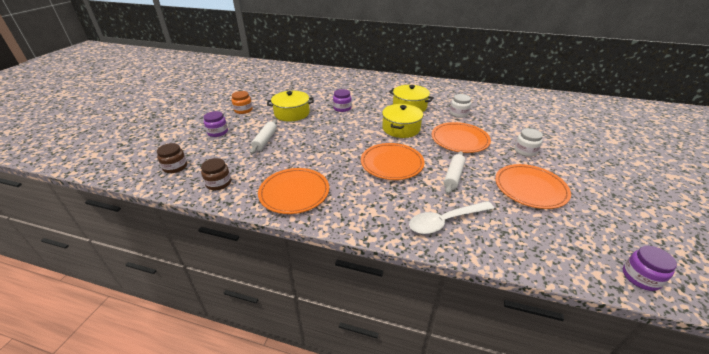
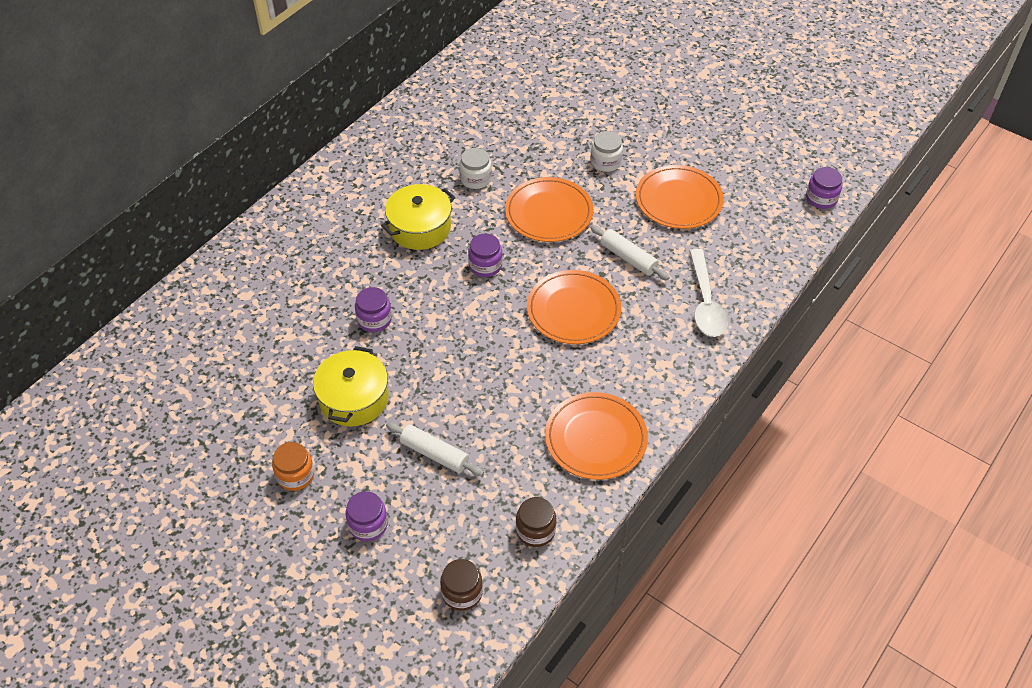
camera: 70 degrees left, 15 degrees up
yellow pot [382,104,423,138] -> purple jar [468,234,503,277]

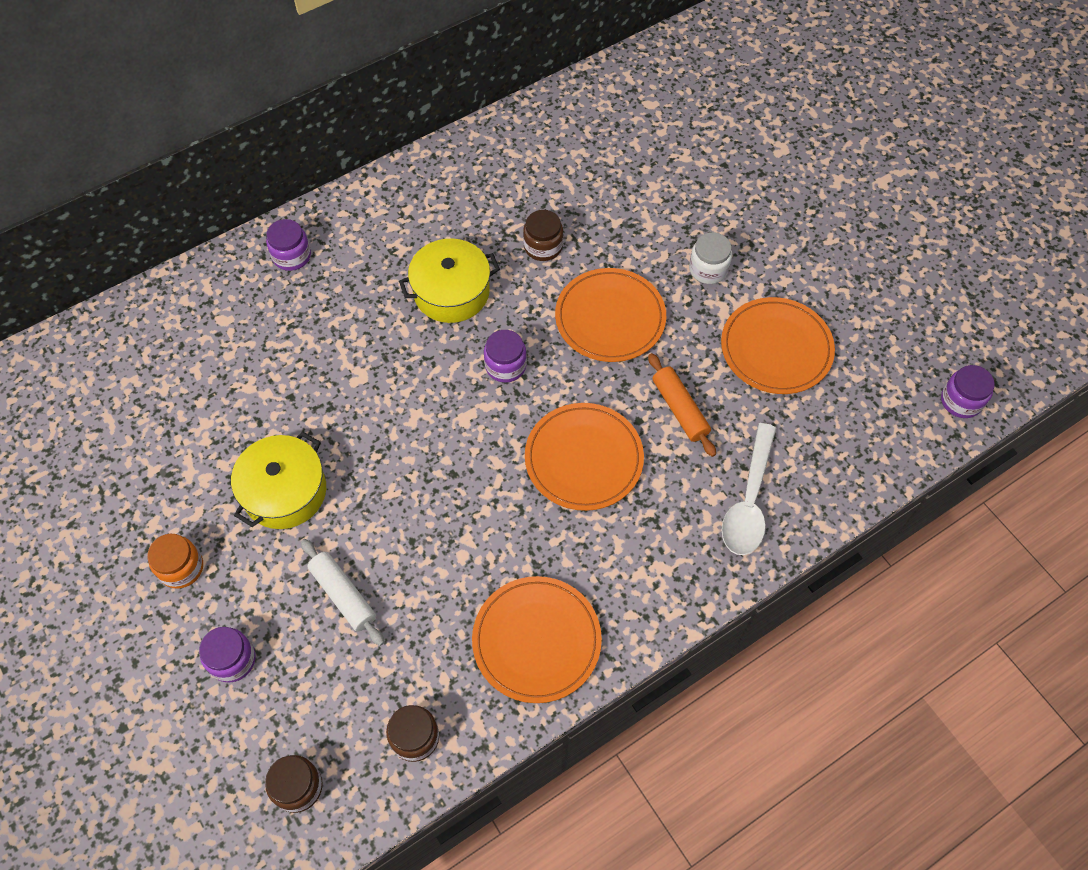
camera: 20 degrees right, 10 degrees up
purple jar [355,287,392,332] -> purple jar moved to [266,219,311,271]
white jar [459,148,492,189] -> brown jar [523,210,563,261]
white rolling pin [590,225,670,280] -> orange rolling pin [648,353,716,457]

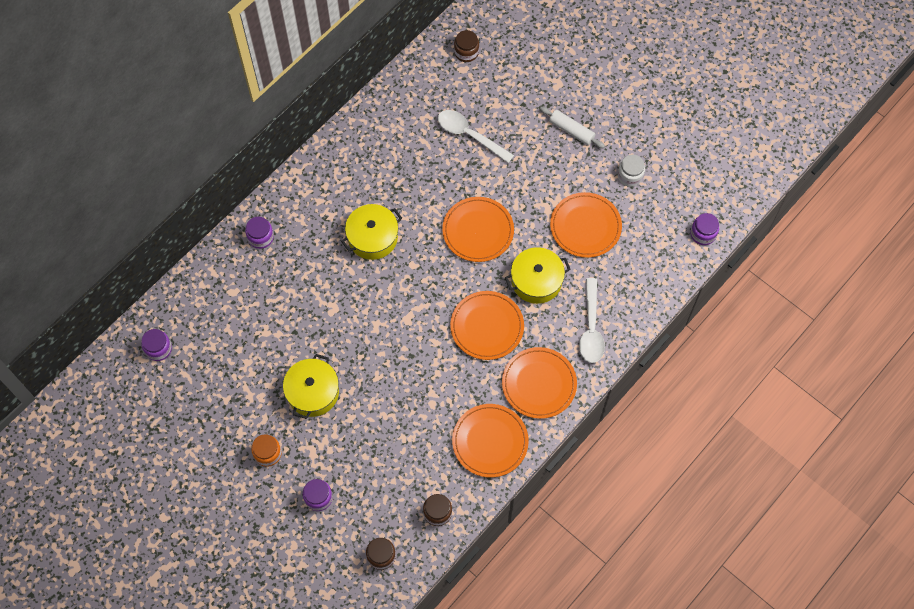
camera: 15 degrees left, 5 degrees up
white rolling pin [301,539,384,646] -> white rolling pin moved to [540,107,605,148]
purple jar [484,330,527,383] -> purple jar moved to [141,329,172,361]
brown jar [523,210,563,261] -> brown jar moved to [454,30,479,62]
orange rolling pin [648,353,716,457] -> yellow pot [505,247,571,304]
white jar [689,232,732,284] -> white jar moved to [618,155,645,187]
none -> white spoon [438,110,514,163]
none -> orange plate [502,347,577,419]

